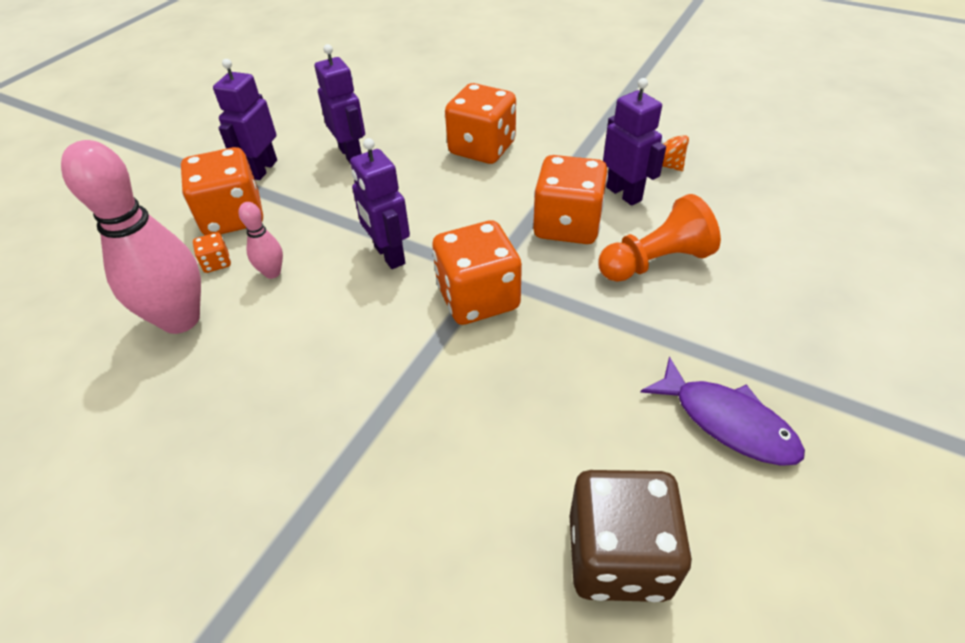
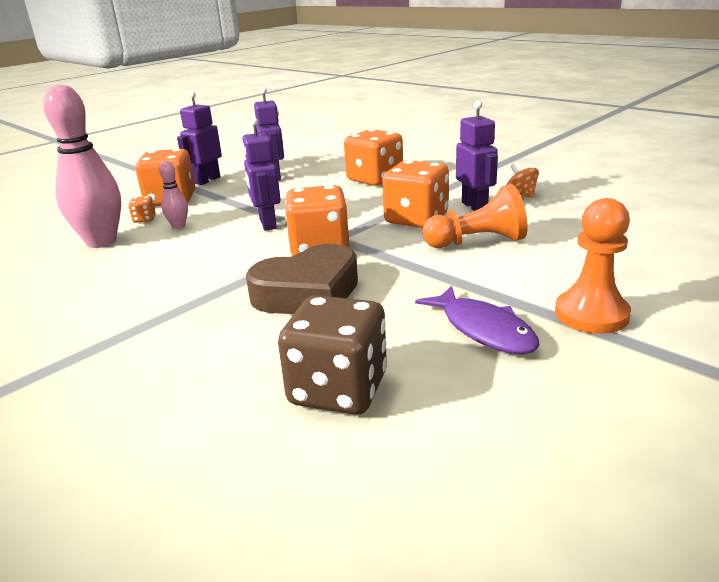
camera: 15 degrees right, 20 degrees down
none -> brown heart [246,244,358,314]
none -> orange pawn [555,198,631,334]

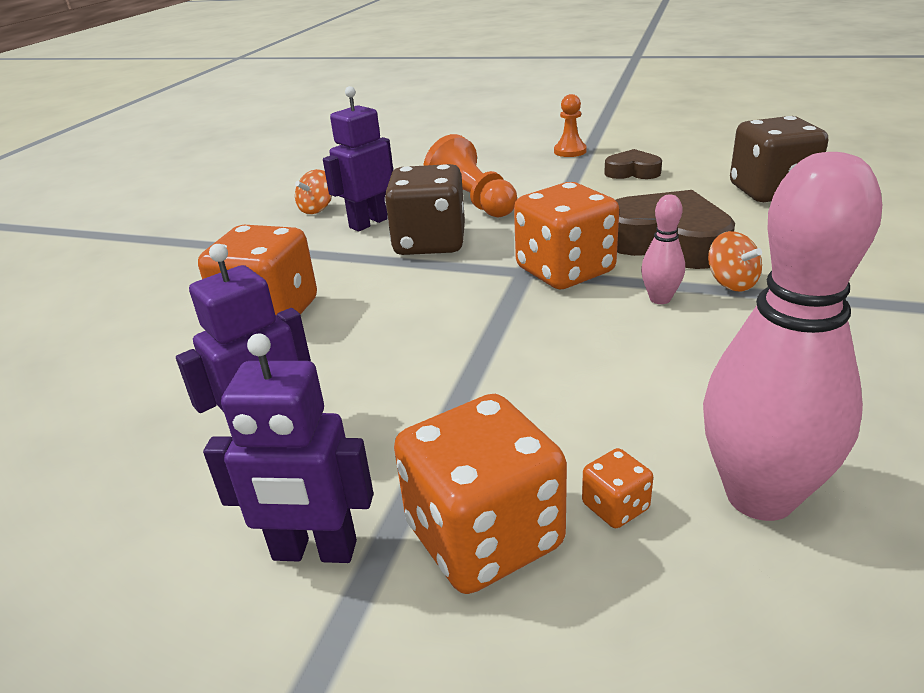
camera: 115 degrees left, 5 degrees up
pink bowling pin [159,161,188,229] -> pink bowling pin moved to [641,194,685,304]
purple robot [242,117,281,231] -> none
orange dice [382,160,449,228] -> brown dice [385,164,465,255]
purple fish [415,286,540,354] -> brown heart [604,149,662,179]
orange pawn [555,198,631,334] -> orange pawn [554,94,587,157], size x0.62
none -> orange spinning top [708,231,762,292]

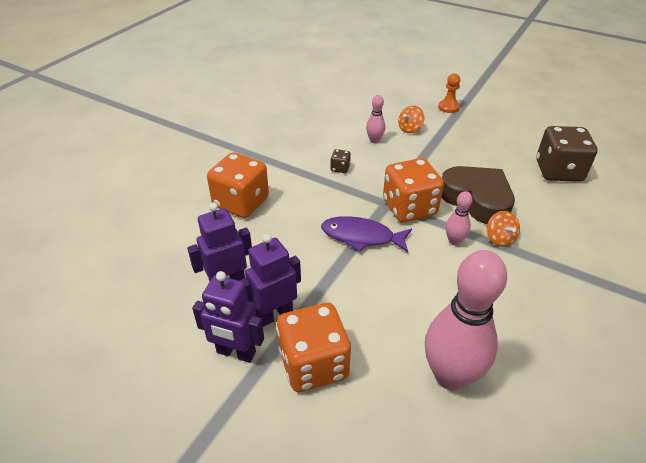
camera: 10 degrees right, 10 degrees up
orange spinning top [295,169,332,214] -> orange spinning top moved to [398,106,424,133]
purple robot [323,86,393,231] -> purple robot moved to [239,234,301,327]
brown dice [385,164,465,255] -> brown dice [330,149,351,173], size x0.42
orange pawn [423,134,517,217] -> pink bowling pin [366,95,385,143]
orange dice [582,448,653,528] -> none
brown heart [604,149,662,179] -> none
none -> purple fish [321,216,412,253]

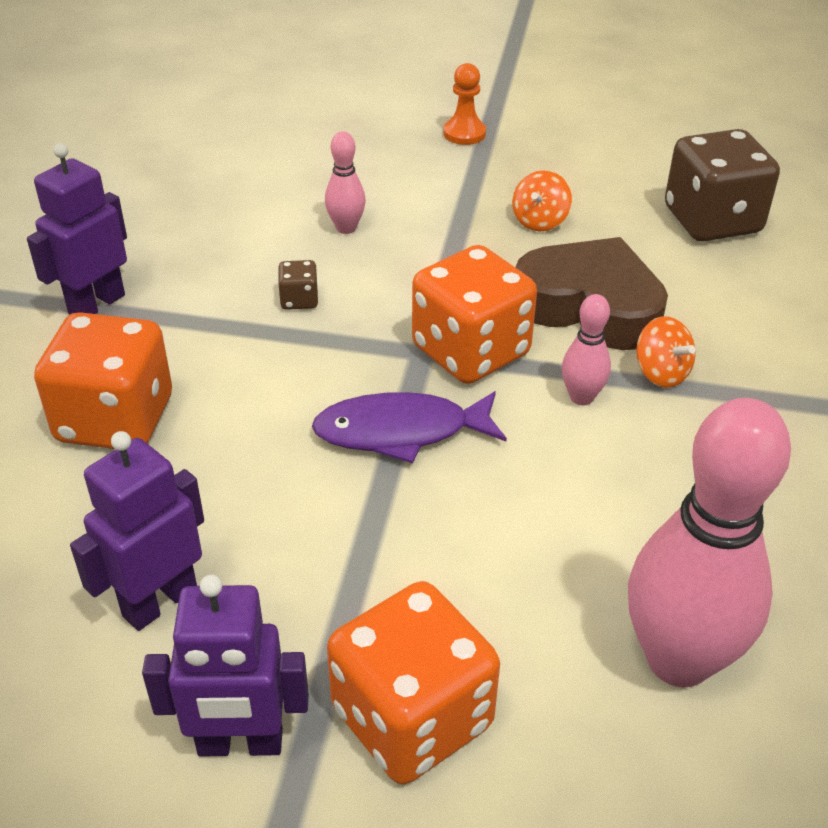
camera: 20 degrees left, 0 degrees up
purple robot [239,234,301,327] -> purple robot moved to [27,143,127,315]
orange spinning top [398,106,424,133] -> orange spinning top moved to [512,170,572,232]

